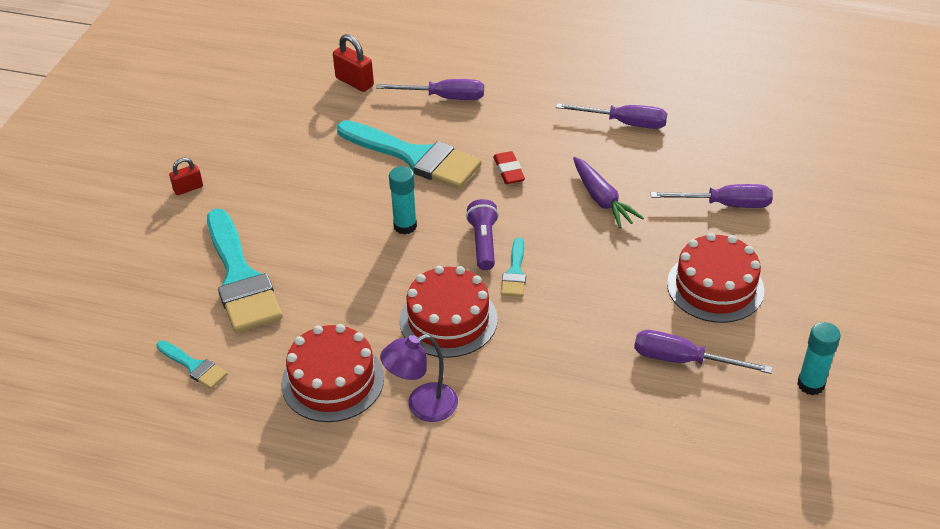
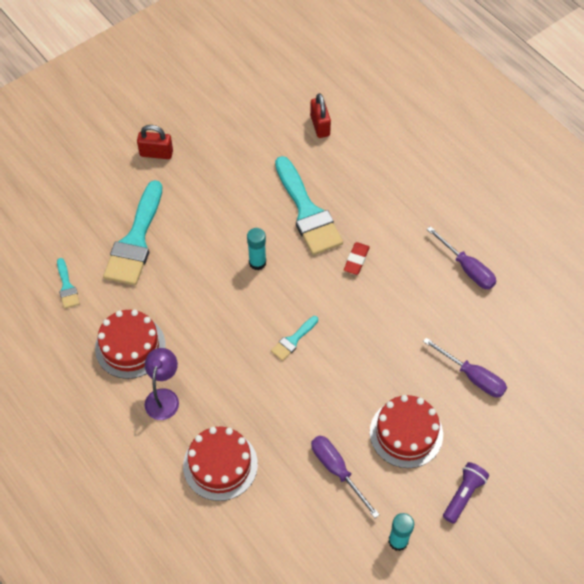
camera: 35 degrees right, 15 degrees up
red padlock [169,158,203,195] -> red padlock [137,125,173,159], size x1.56
purple screwdriver [376,79,484,100] -> none
purple lamp [380,334,458,422] -> purple lamp turned 90 degrees clockwise [145,348,179,420]
red cake [400,266,498,358] -> red cake moved to [183,427,258,501]
purple flashlight [466,199,499,270] -> purple flashlight moved to [443,462,489,524]
purple carrot [573,157,644,228] -> none

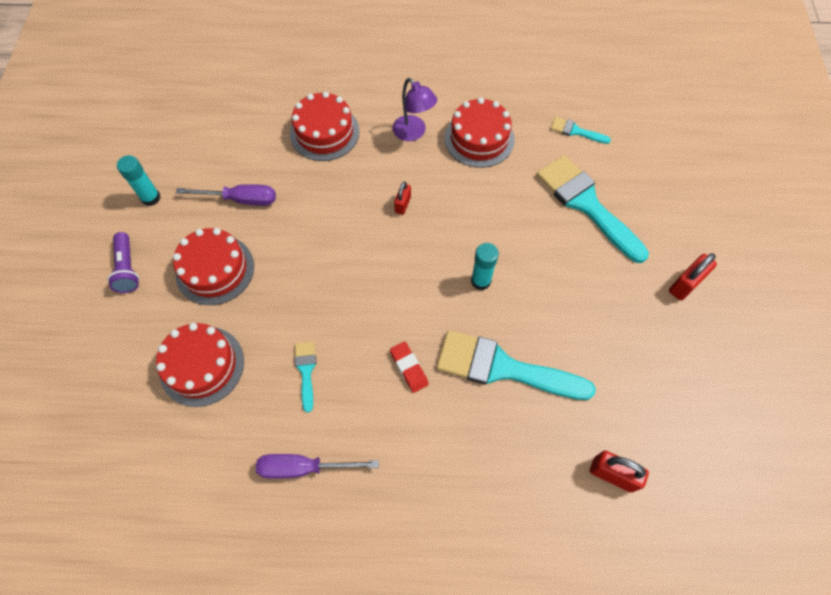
camera: 130 degrees right, 5 degrees up
turquoise brush [271,316,318,361] -> turquoise brush moved to [295,342,316,413]
purple screwdriver [423,337,507,397] -> red cake [156,323,244,407]
none -> red padlock [394,182,411,215]

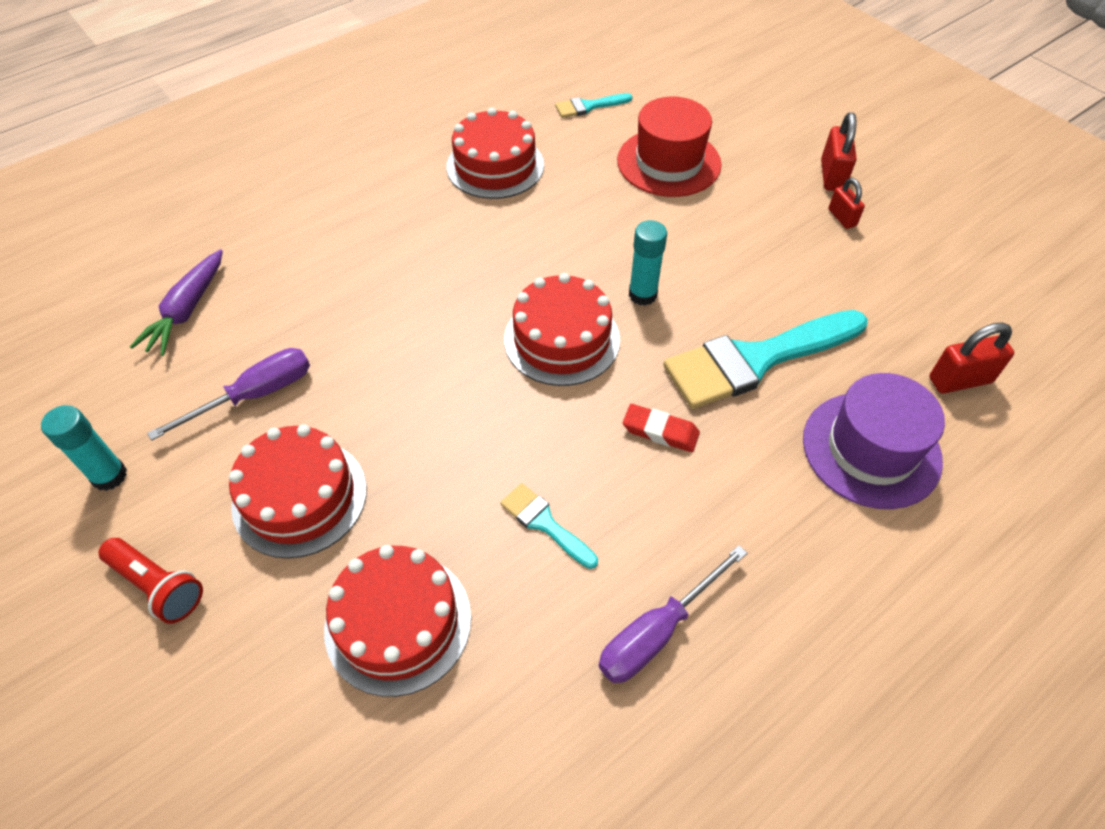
camera: 40 degrees left, 10 degrees down
purple flashlight [108,232,139,293] -> red flashlight [99,538,203,624]
red cake [290,91,359,161] -> red cake moved to [504,273,620,386]
purple lamp [393,78,437,141] -> none
red padlock [394,182,411,215] -> red padlock moved to [828,178,865,229]
turquoise brush [537,155,649,263] -> red hat [617,97,721,197]
none -> purple carrot [130,249,223,356]
none -> purple hat [803,373,945,509]

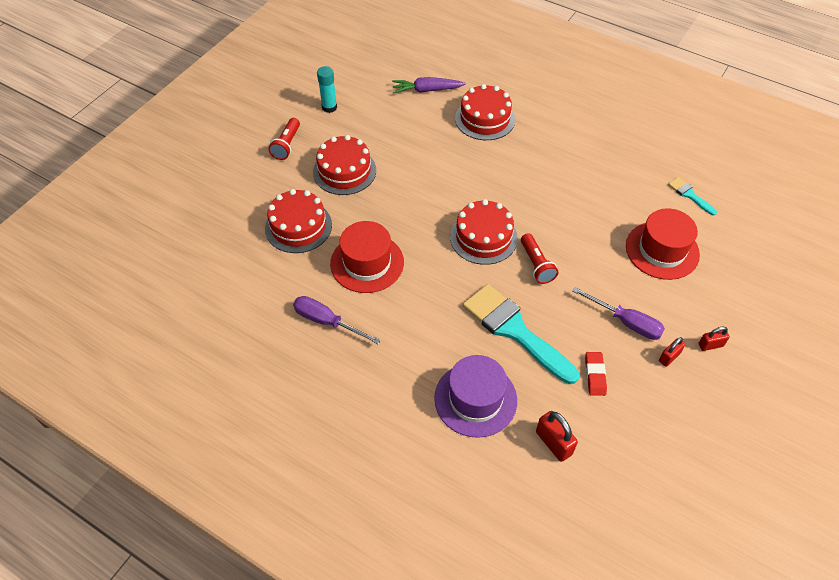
camera: 70 degrees right, 0 degrees up
purple screwdriver [147,348,310,441] -> purple screwdriver moved to [572,287,665,340]
red cake [446,107,544,199] -> red cake moved to [455,84,515,140]
turquoise brush [500,483,598,569] -> red hat [330,221,404,293]
red eraser [623,404,700,452] -> red eraser moved to [585,352,607,396]
turquoise glue stick [629,220,667,306] -> red flashlight [521,233,558,284]
red padlock [821,112,857,191] -> red padlock [698,326,730,351], size x0.64

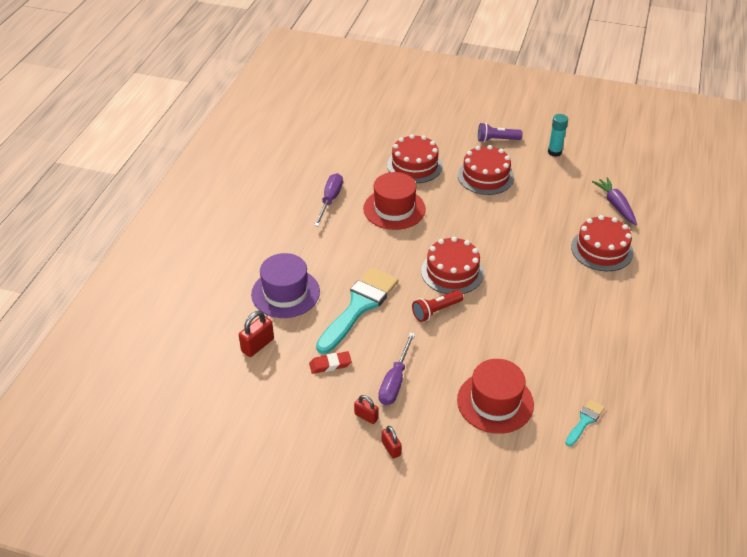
camera: 75 degrees right, 10 degrees down
red flashlight [268,118,300,160] -> purple flashlight [478,123,523,142]

